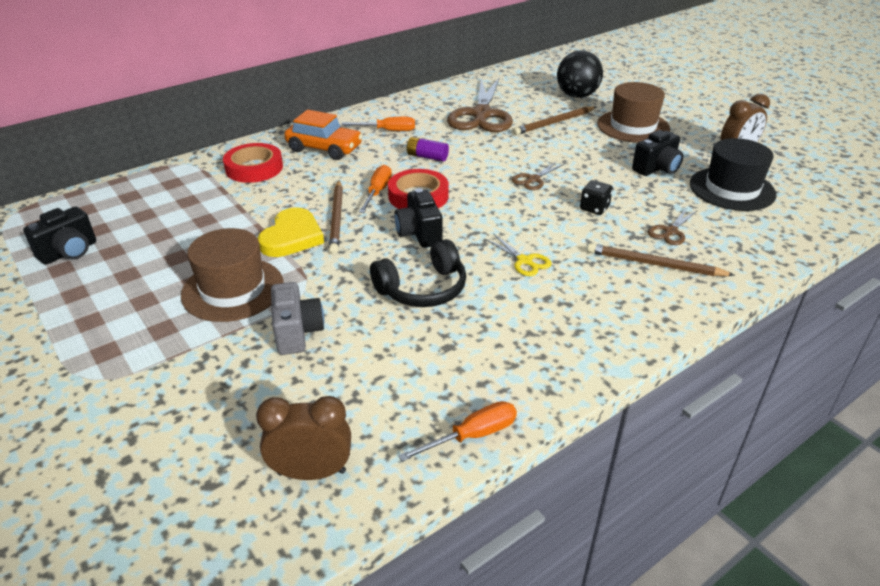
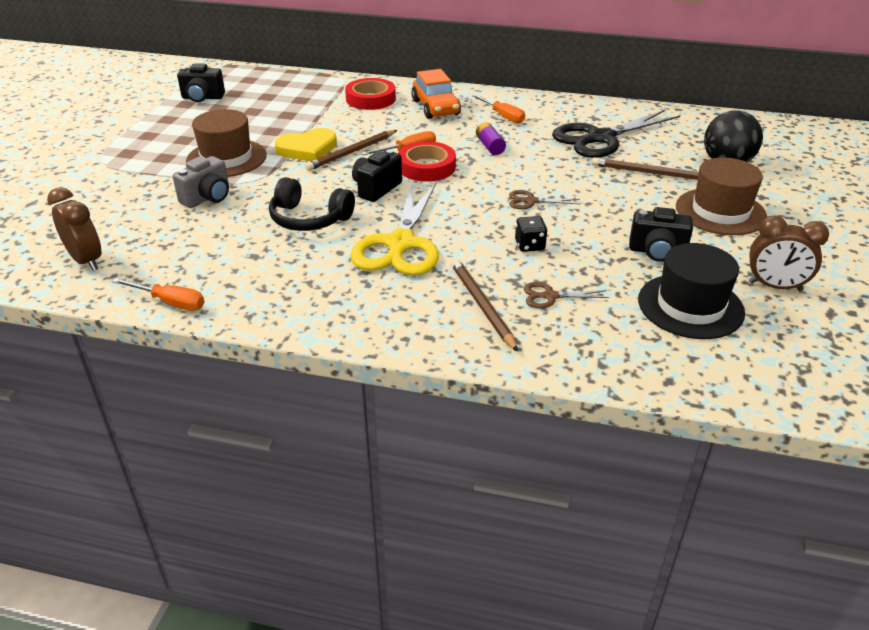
camera: 50 degrees right, 0 degrees up
brown scissors [447,78,513,132] -> black scissors [552,110,680,158]
yellow scissors [485,234,552,276] -> yellow scissors [350,182,439,276], size x2.28

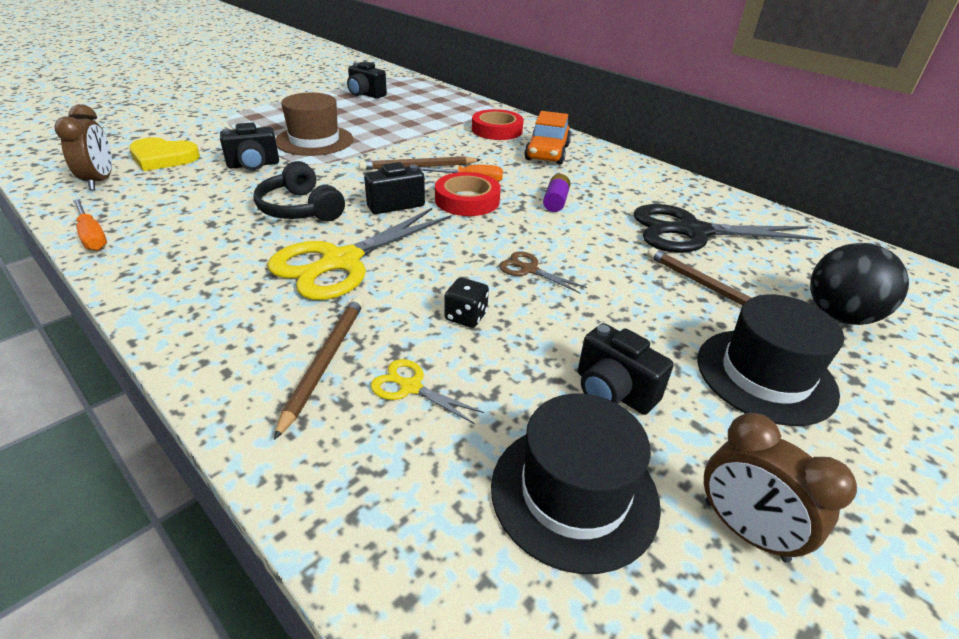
camera: 30 degrees right, 0 degrees up
grey camera [173,156,229,208] -> black camera [220,122,279,170]
yellow heart [275,128,337,161] -> yellow heart moved to [129,137,200,171]
orange screwdriver [471,94,525,123] -> none
brown scissors [524,282,609,308] -> yellow scissors [370,359,484,424]
brown hat [676,157,767,235] -> black hat [697,295,844,426]

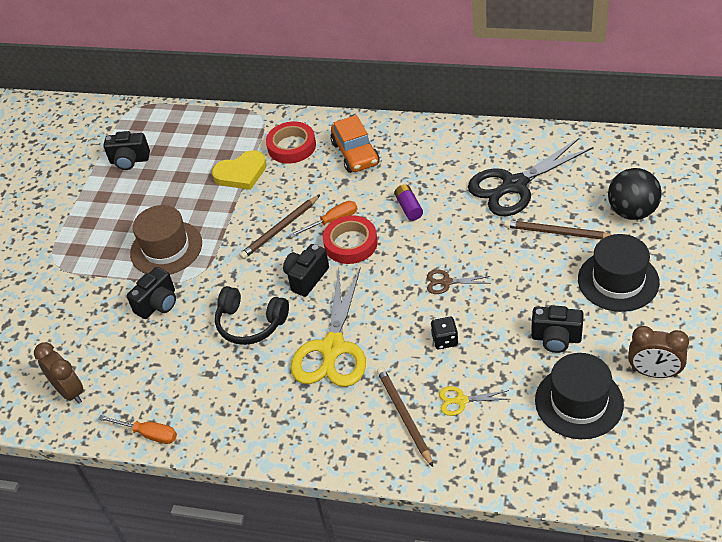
camera: 25 degrees left, 10 degrees up
yellow heart [129,137,200,171] -> yellow heart moved to [212,150,267,190]

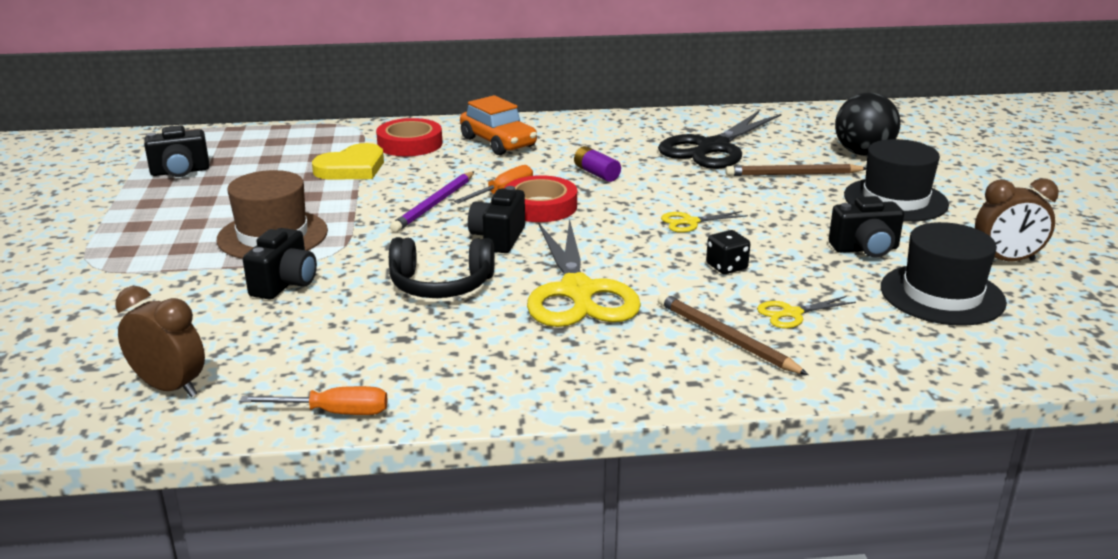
camera: 25 degrees left, 20 degrees down
brown pencil [239,195,320,259] -> purple pencil [390,171,474,232]
brown scissors [427,269,491,294] -> yellow scissors [661,211,748,233]

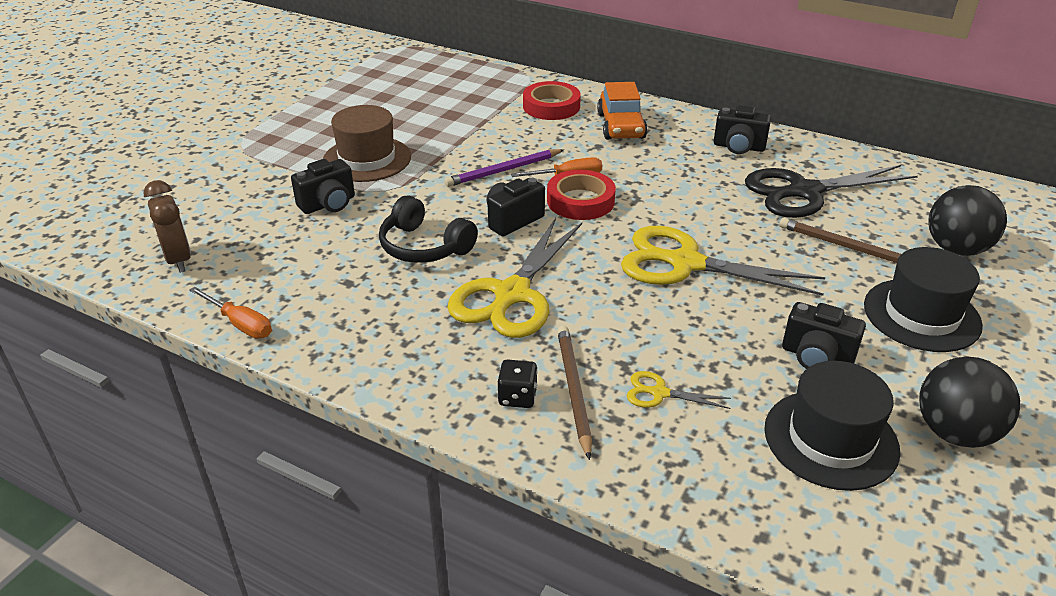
camera: 35 degrees right, 10 degrees up
black camera [144,125,210,177] -> black camera moved to [714,105,771,154]
yellow heart [312,143,384,180] -> none
purple battery [574,146,621,182] -> none
yellow scissors [661,211,748,233] -> yellow scissors [621,226,826,296], size x2.28
black dice [706,230,750,274] -> black dice moved to [498,359,538,408]
brown clock [975,178,1059,261] -> black ball [919,356,1020,448]

